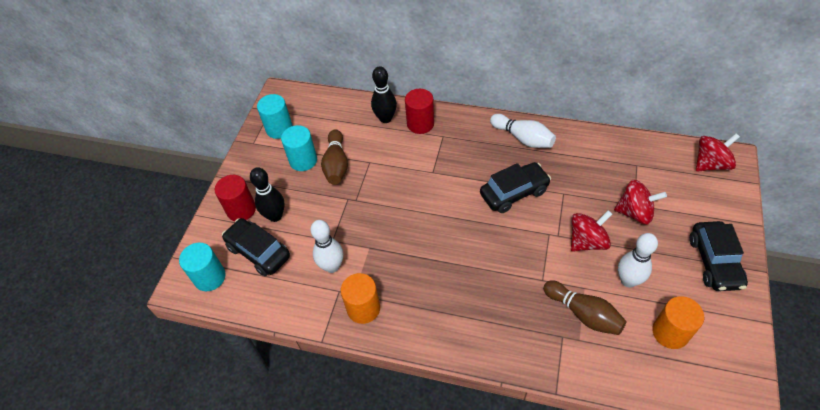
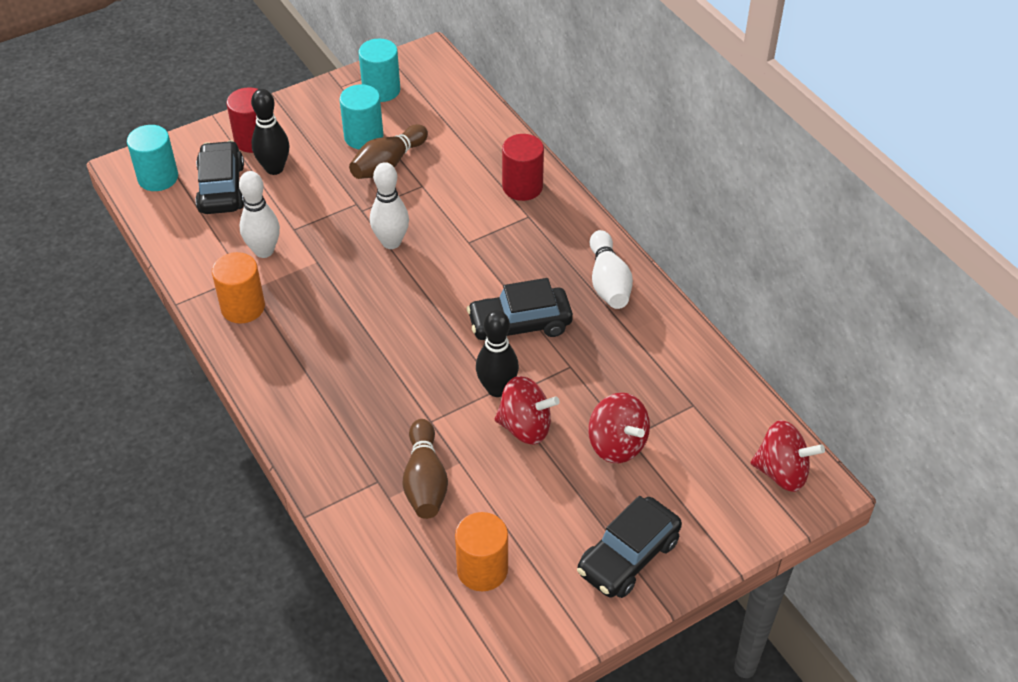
camera: 40 degrees right, 5 degrees down
black bowling pin [371,66,397,123] -> black bowling pin moved to [476,310,519,397]
black car [480,162,551,213] -> black car turned 150 degrees clockwise [467,278,573,340]
white bowling pin [618,233,658,288] -> white bowling pin moved to [370,162,409,249]

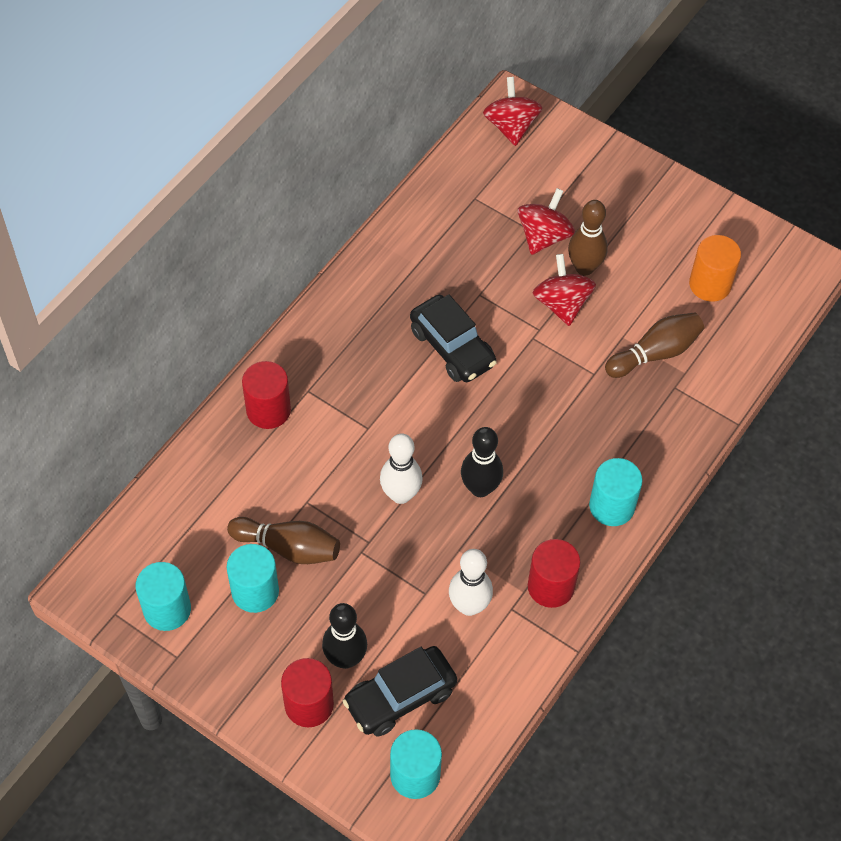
camera: 115 degrees left, 10 degrees up
orange cylinder [212,252,265,323] -> red cylinder [528,539,580,608]
black bowling pin [476,310,519,397] -> black bowling pin moved to [461,427,503,497]
black car [577,496,682,598] -> none
white bowling pin [590,230,633,309] -> none
none -> brown bowling pin [568,200,608,275]
none -> turquoise cylinder [589,458,643,526]

